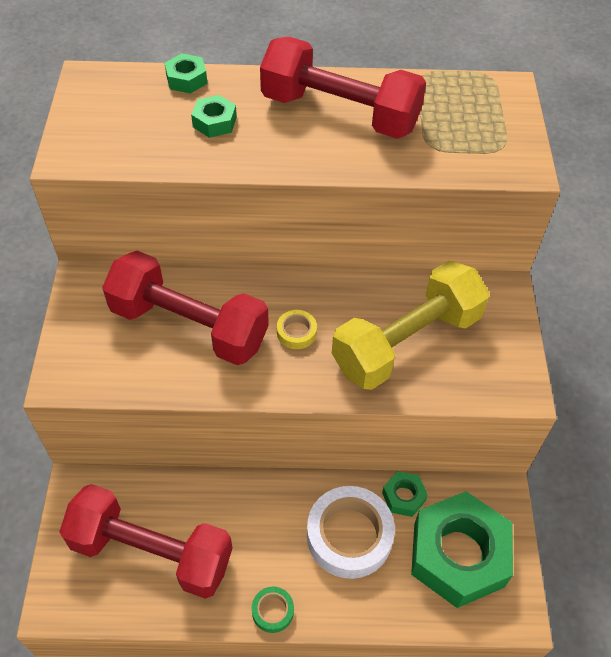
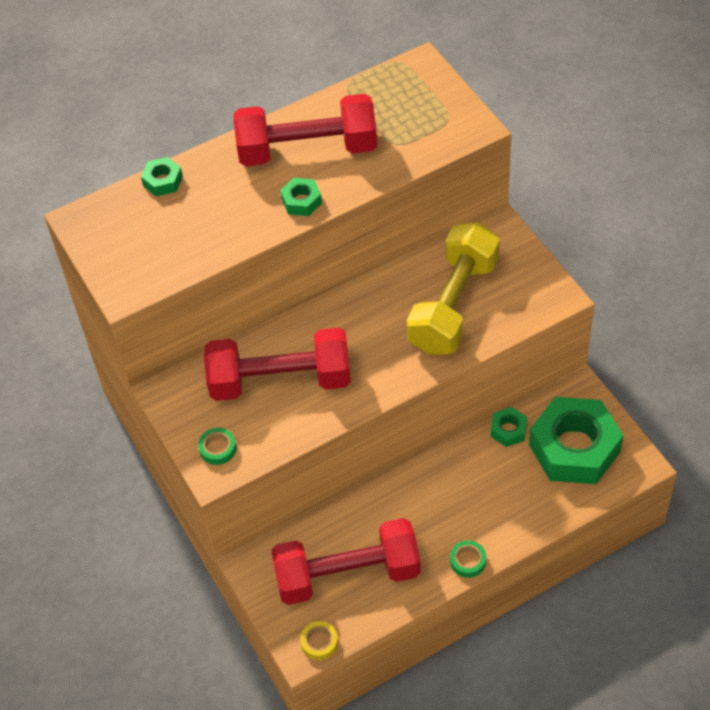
camera: 25 degrees left, 0 degrees up
green nut [191,95,237,138] -> green nut moved to [280,178,322,216]
yellow tape [277,310,317,349] -> yellow tape moved to [300,621,338,660]
white tape [307,486,395,579] -> none
none -> green tape [198,428,236,465]

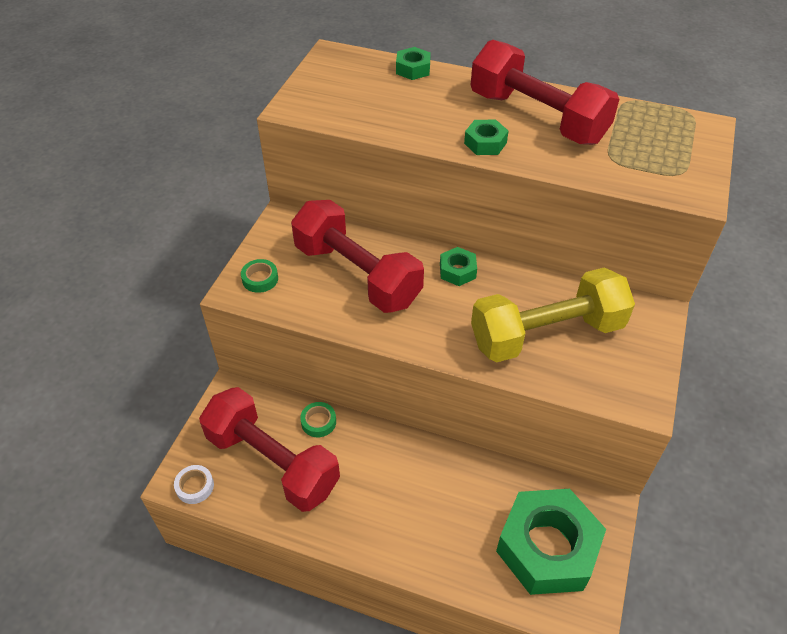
camera: 45 degrees right, 5 degrees down
yellow tape [300,621,338,660] -> white tape [174,465,214,504]
green tape [450,540,486,578] -> green tape moved to [300,402,336,437]
green nut [491,407,527,447] -> green nut moved to [440,247,477,286]

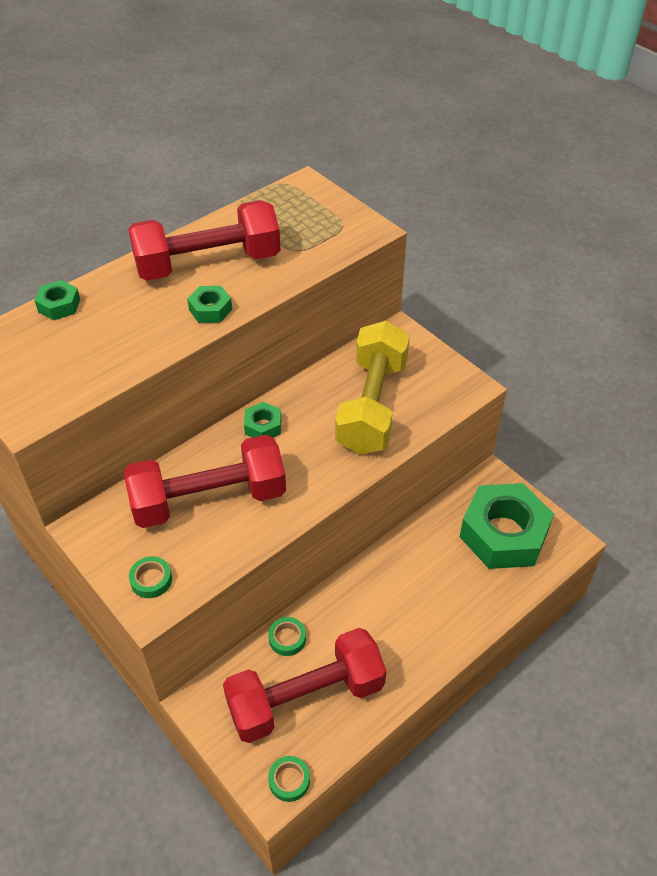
camera: 60 degrees left, 0 degrees up
white tape [174,465,214,504] -> green tape [268,756,310,802]

